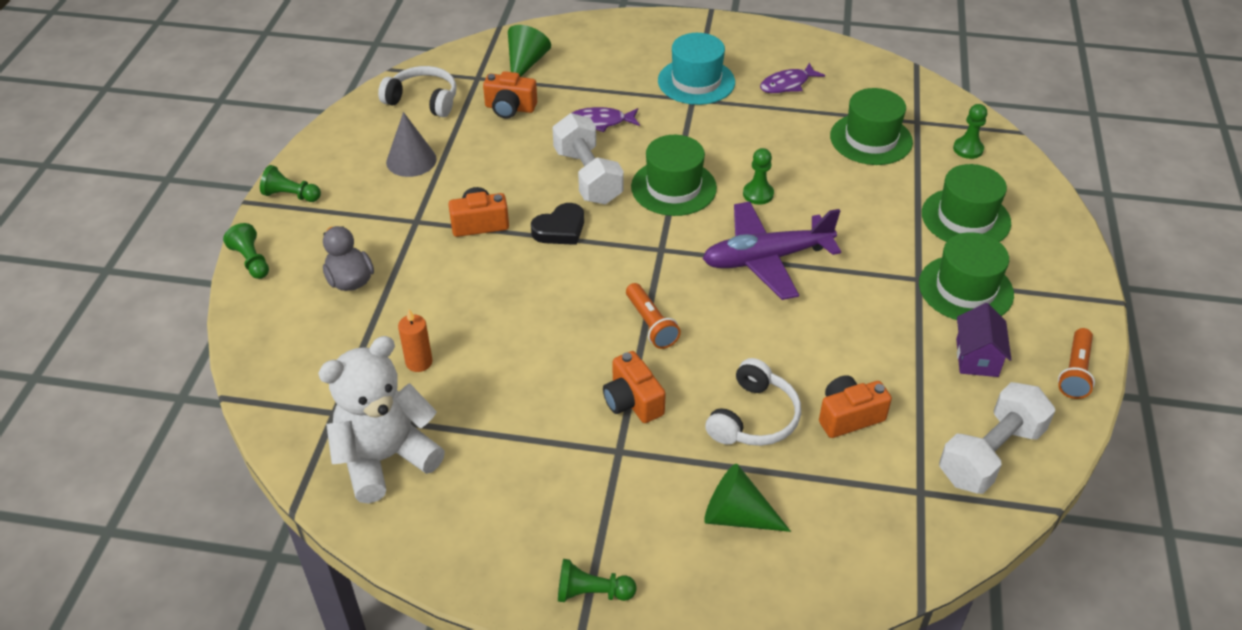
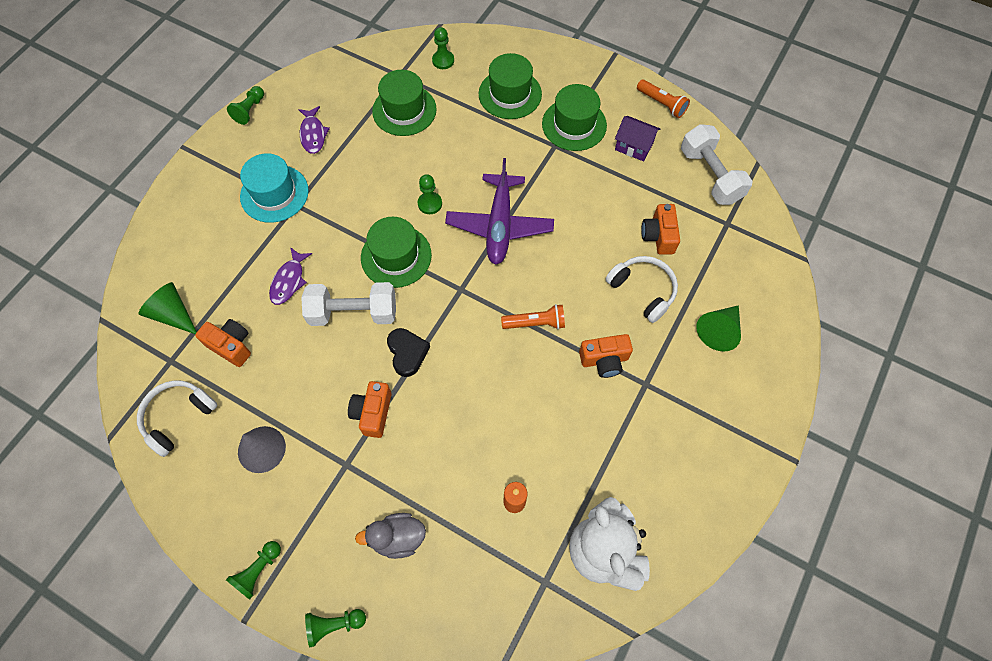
camera: 70 degrees left, 20 degrees up
orange camera [483,71,537,119] -> orange camera turned 90 degrees counterclockwise [195,319,251,367]
green pawn [558,559,636,602] -> green pawn moved to [227,86,264,125]

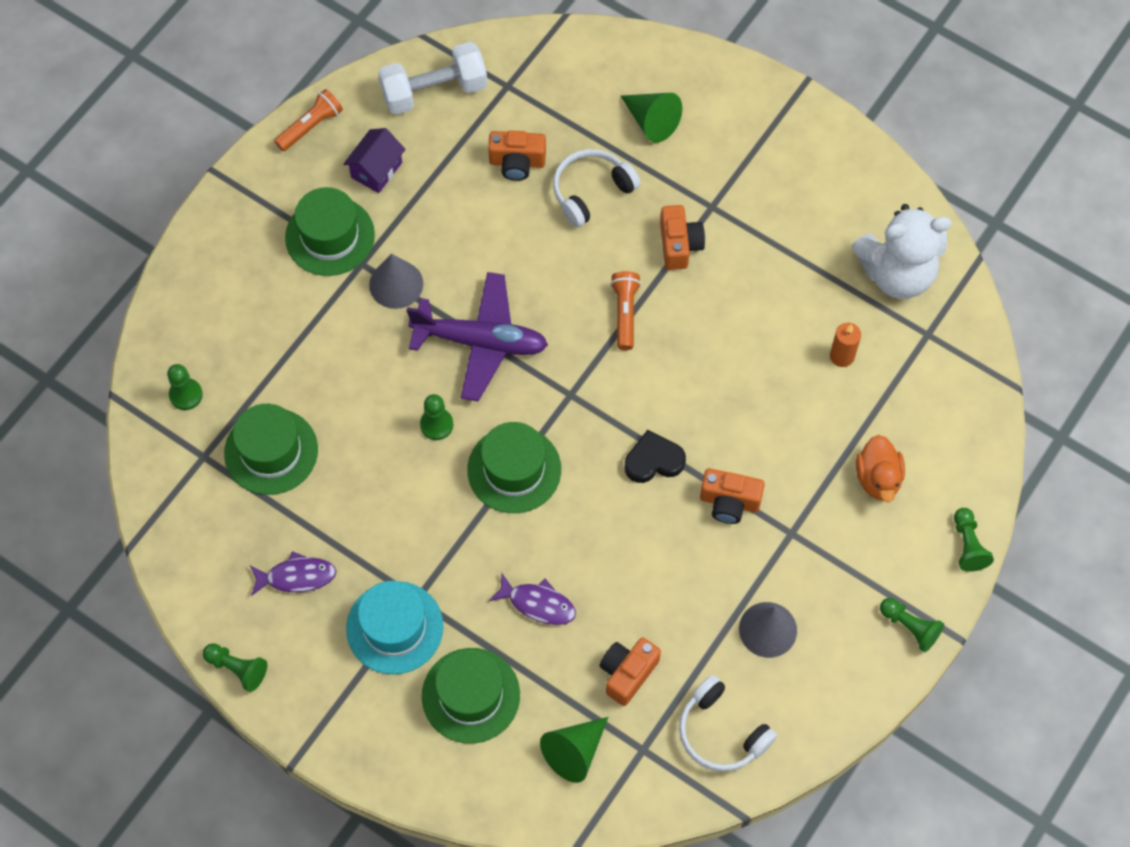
camera: 85 degrees left, 0 degrees up
white dumbbell [301,282,396,326] -> none
grey duck [355,513,426,559] -> orange duck [856,435,905,503]
green hat [479,53,542,119] -> green hat moved to [422,648,520,744]
none -> grey cone [369,254,423,309]

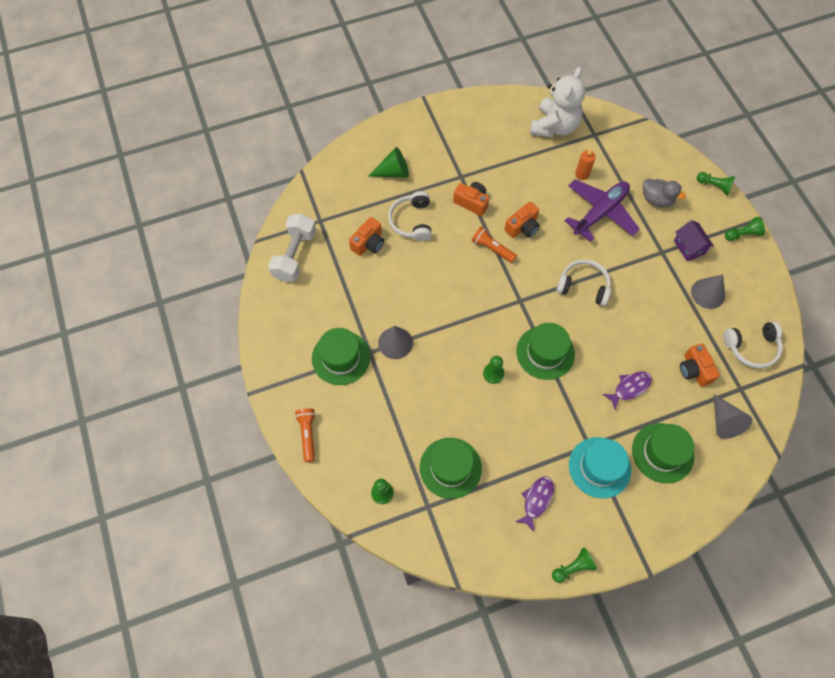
camera: 55 degrees left, 0 degrees up
orange flashlight [274,89,343,151] -> orange flashlight moved to [295,408,316,462]
purple house [343,128,406,193] -> purple house moved to [674,220,714,261]
purple plane [407,272,548,401] -> purple plane moved to [565,179,640,242]
green cone [540,717,608,783] -> grey cone [714,394,752,439]
black heart [625,430,686,483] -> white headphones [556,259,611,306]
orange camera [700,468,765,524] -> orange camera moved to [504,202,540,238]
orange duck [856,435,905,503] -> grey duck [643,179,686,207]

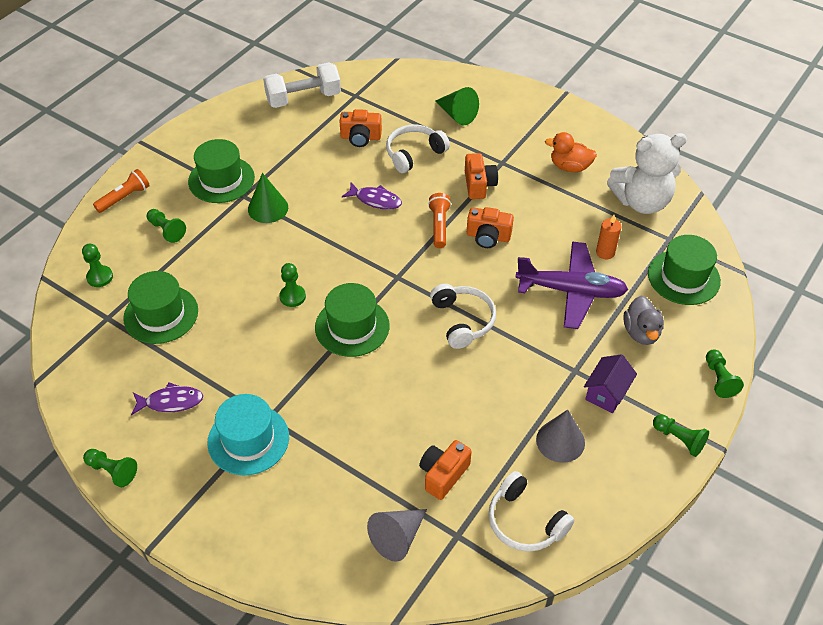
camera: 55 degrees right, 15 degrees down
grey cone [378,326,413,359] -> green cone [248,173,288,223]
purple fish [602,371,652,410] -> purple fish moved to [342,182,402,210]
green hat [632,423,694,483] -> green hat moved to [648,235,721,305]
none -> green pawn [147,209,186,243]
none -> orange duck [545,132,597,172]

